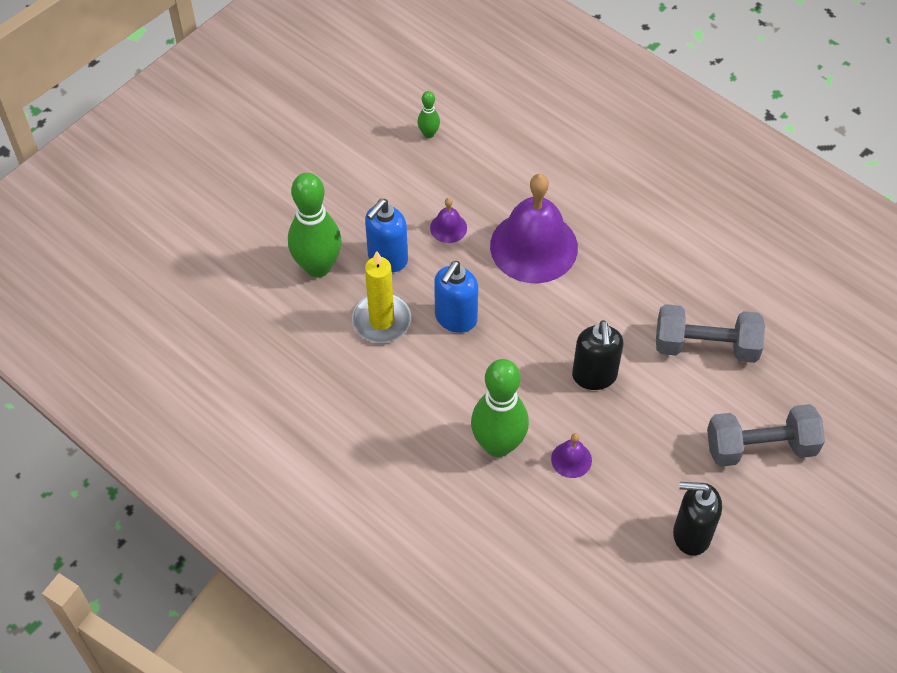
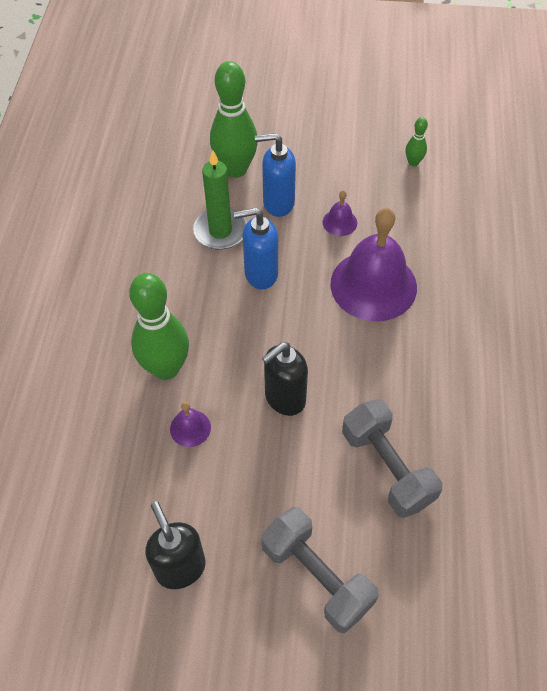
camera: 55 degrees right, 0 degrees up
yellow candle [352,251,411,343] -> green candle [193,150,247,250]

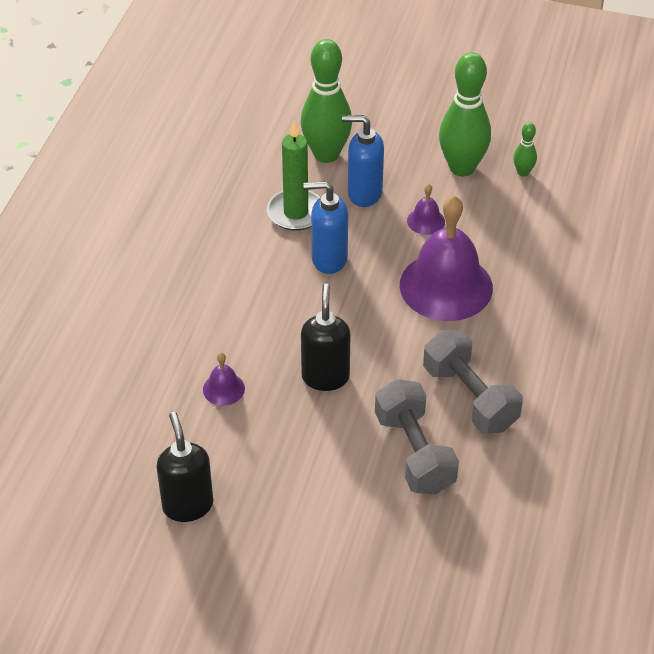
camera: 10 degrees right, 10 degrees down
green bowling pin [129,273,189,380] -> green bowling pin moved to [439,52,491,176]
grey dumbbell [261,507,379,633] -> grey dumbbell moved to [423,330,523,434]
black soap dispenser [262,342,308,416] -> black soap dispenser turned 120 degrees clockwise [301,284,351,391]

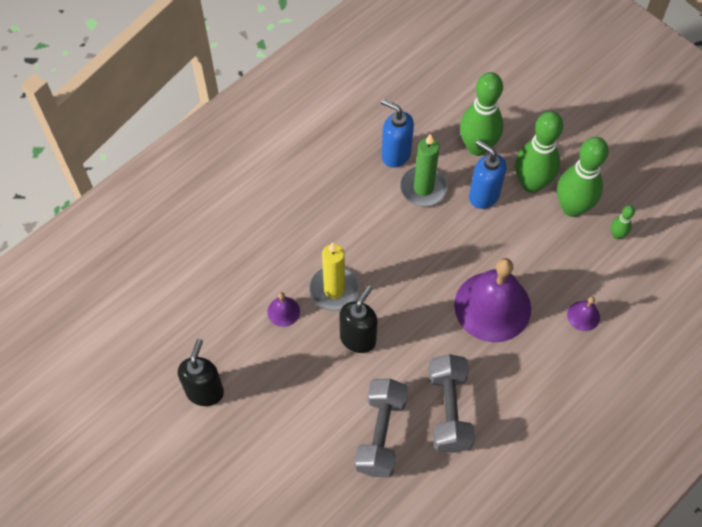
camera: 30 degrees right, 15 degrees up
blue soap dispenser [303,181,348,274] -> blue soap dispenser moved to [381,99,414,168]
purple bell [407,184,445,235] -> purple bell moved to [567,297,600,331]
none -> yellow candle [309,243,359,311]
none -> green bowling pin [515,111,563,193]

